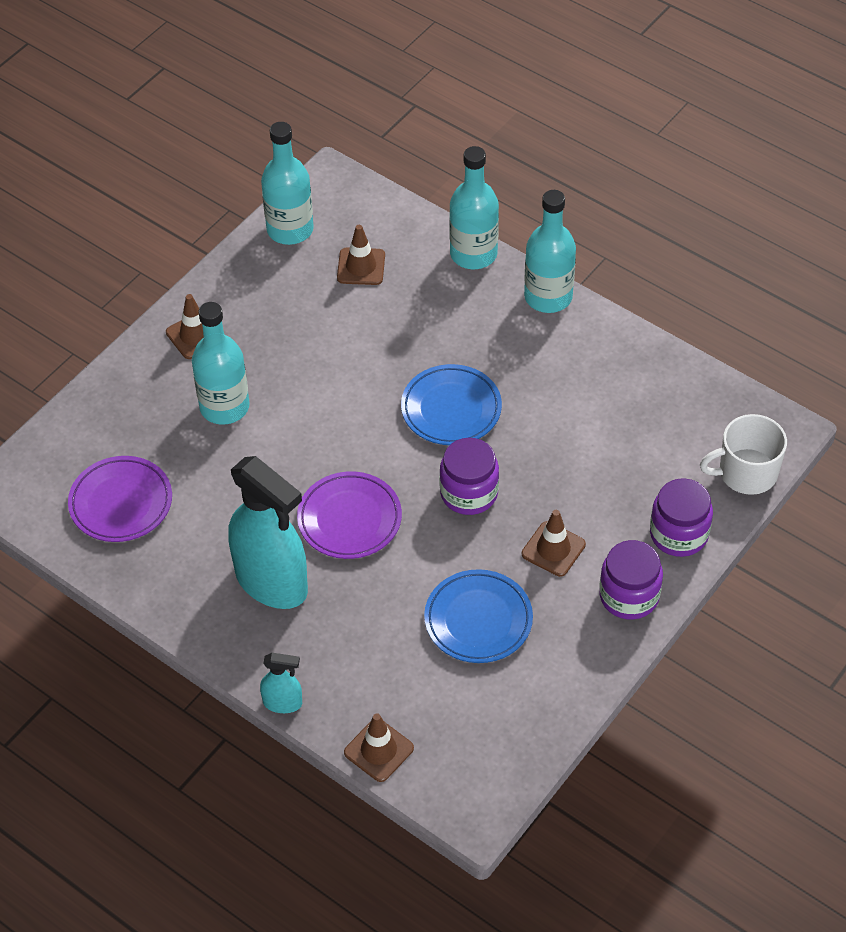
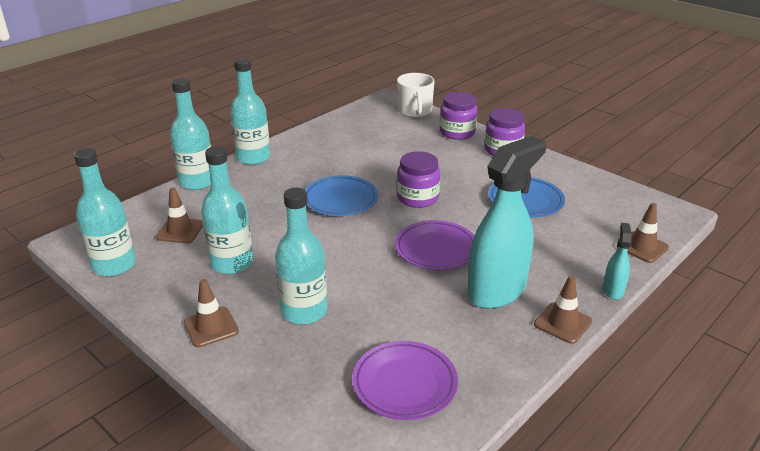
camera: 85 degrees left, 20 degrees down
brown traffic cone [522,510,586,577] -> brown traffic cone moved to [534,275,592,344]
none -> turquoise bottle [201,146,253,274]

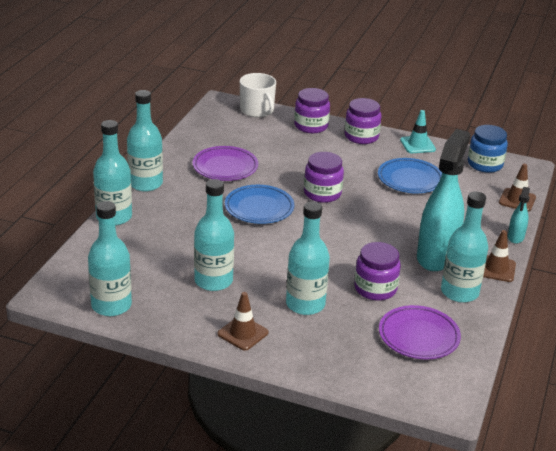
camera: 25 degrees left, 0 degrees up
brown traffic cone [156,187,203,244] -> none
purple plate [395,220,474,270] -> purple plate moved to [192,146,258,181]
turquoise spray bottle [603,223,632,299] -> turquoise spray bottle turned 150 degrees counterclockwise [508,187,530,244]
none -> purple jar [354,242,401,301]
none -> turquoise traffic cone [400,110,436,153]
none -> turquoise bottle [441,191,488,303]
none -> blue jar [468,125,508,173]

